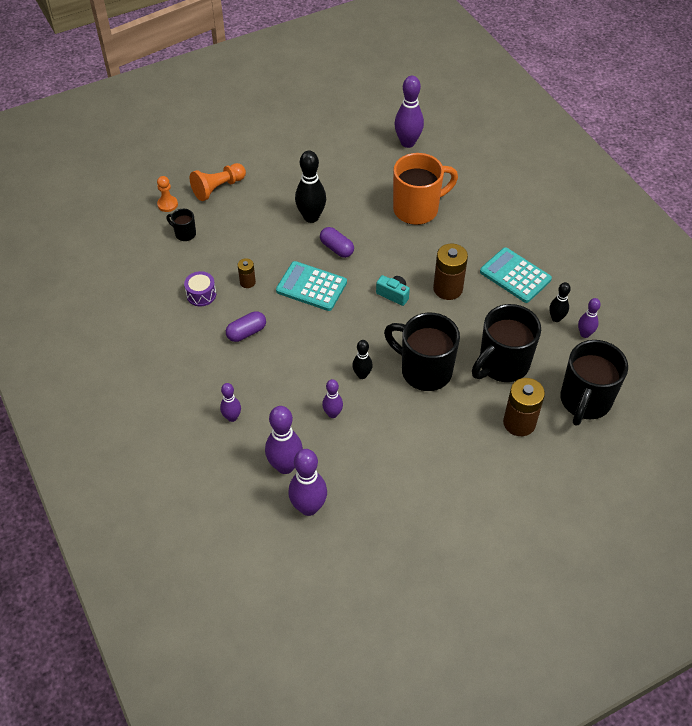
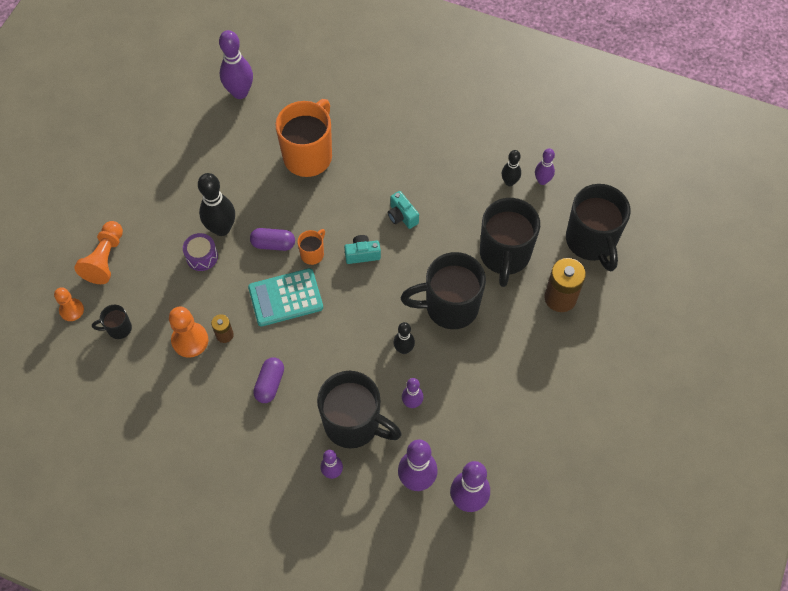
camera: 40 degrees left, 10 degrees up
purple drum [184,271,216,306] -> purple drum moved to [183,233,218,271]
brown battery [433,244,468,300] -> turquoise camera [388,191,419,229]
turquoise calculator [480,247,552,303] -> none
none -> orange pawn [169,306,208,358]
none -> orange mug [297,229,325,265]
none -> black mug [317,371,402,448]

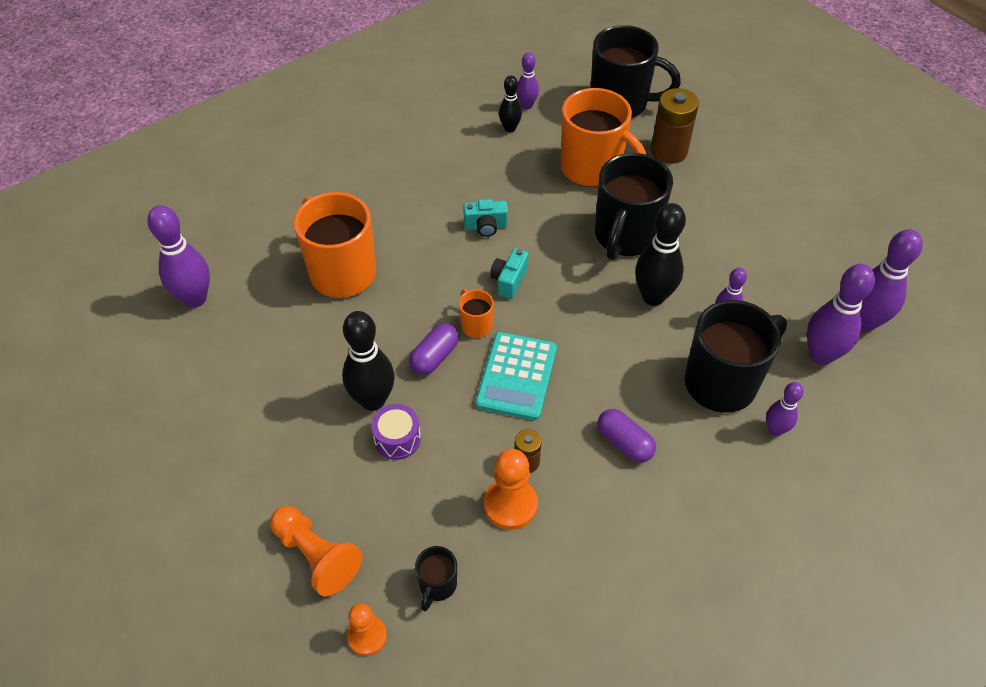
camera: 60 degrees left, 10 degrees down
black bowling pin [393,322,415,354] -> black bowling pin [635,203,686,306], size x1.74
black mug [480,198,540,287] -> orange mug [560,88,647,187]

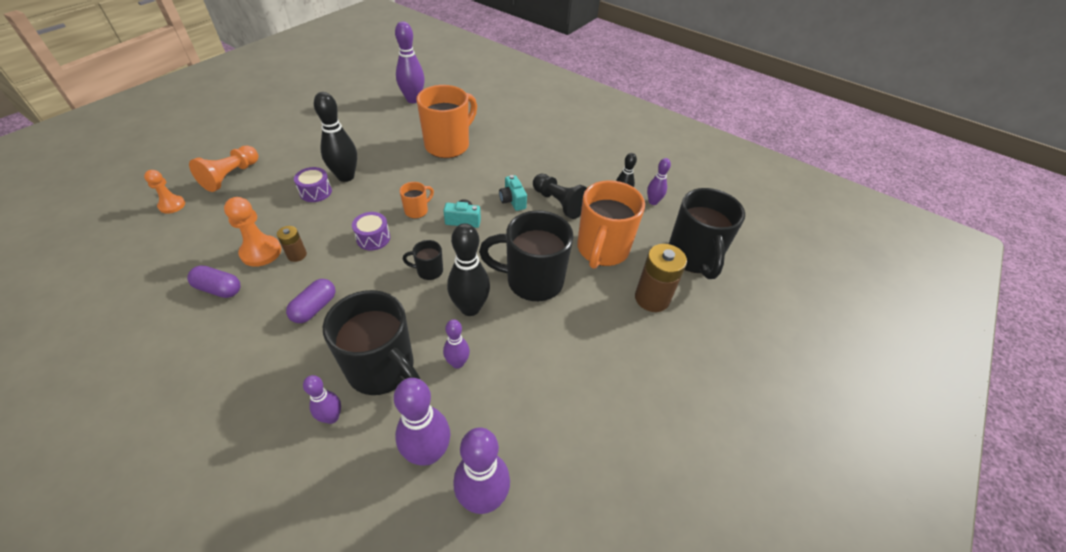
camera: 70 degrees right, 5 degrees down
purple capsule [409,323,459,375] -> purple capsule moved to [187,265,240,298]
black mug [415,546,457,611] -> black mug moved to [403,240,443,280]
turquoise calculator [475,332,557,420] -> purple drum [352,212,390,250]
none -> black pawn [533,174,587,219]

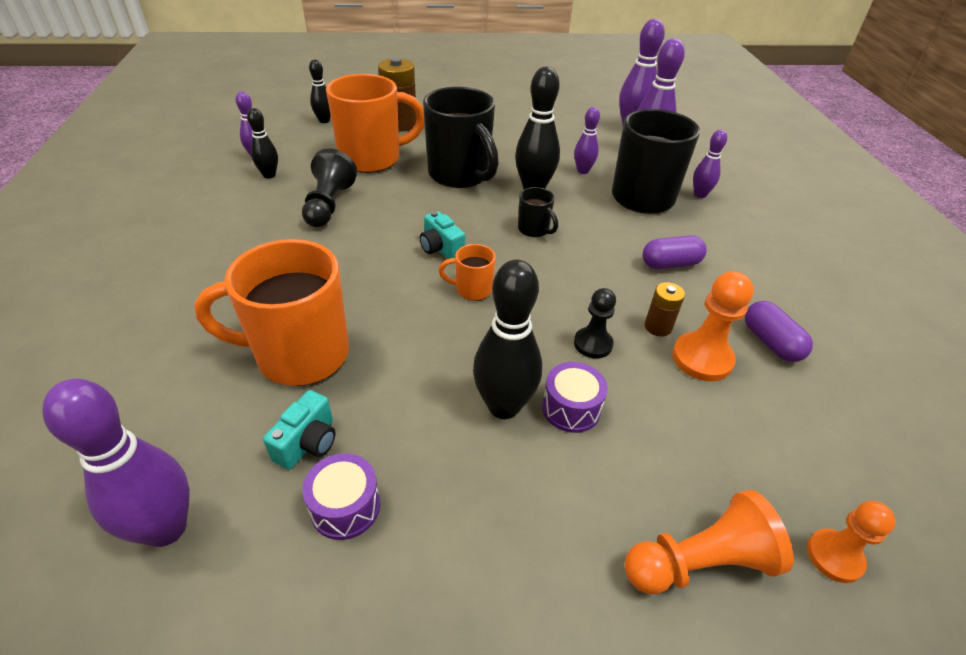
camera: 130 degrees left, 5 degrees down
purple drum [352,212,390,250] -> purple drum moved to [302,453,380,540]
turquoise camera [499,175,527,211] -> turquoise camera moved to [263,390,336,470]
black mug [669,188,745,279] -> black bowling pin [309,60,331,123]
none -> black pawn [574,288,616,358]

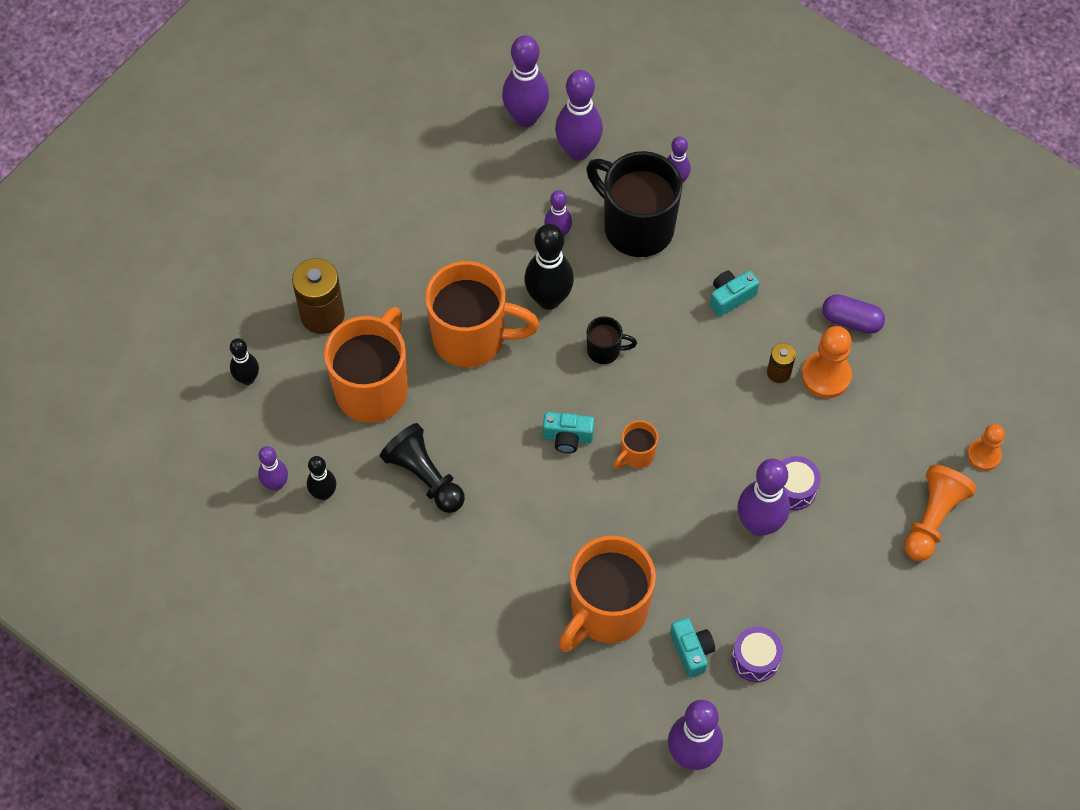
camera: 45 degrees left, 20 degrees up
black mug [423,87,499,188] -> orange mug [425,261,539,367]
black bowling pin [473,260,542,419] -> purple bowling pin [737,459,790,536]
black pawn [574,288,616,358] -> none
purple capsule [643,235,707,269] -> turquoise camera [710,271,759,317]

